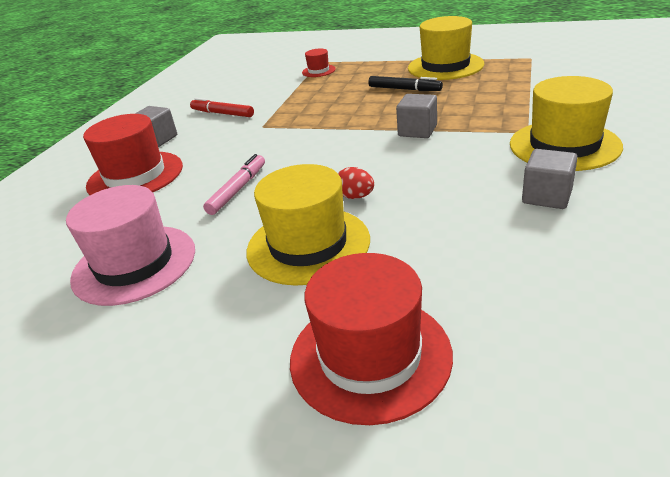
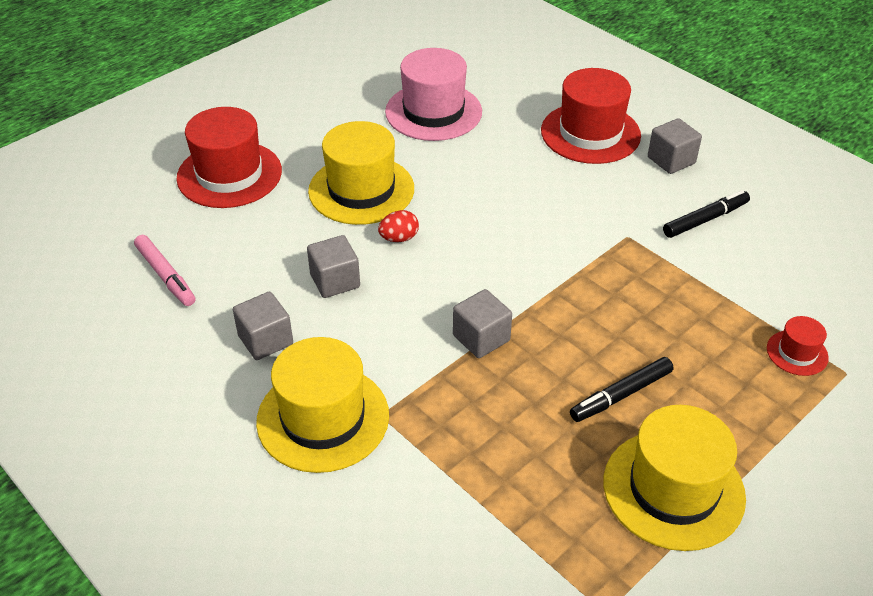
camera: 115 degrees right, 10 degrees up
red marker [190,98,254,117] -> black marker [663,190,750,238]
pink marker [203,154,265,215] -> pink marker moved to [134,235,195,306]
none -> grey cube [307,235,360,298]

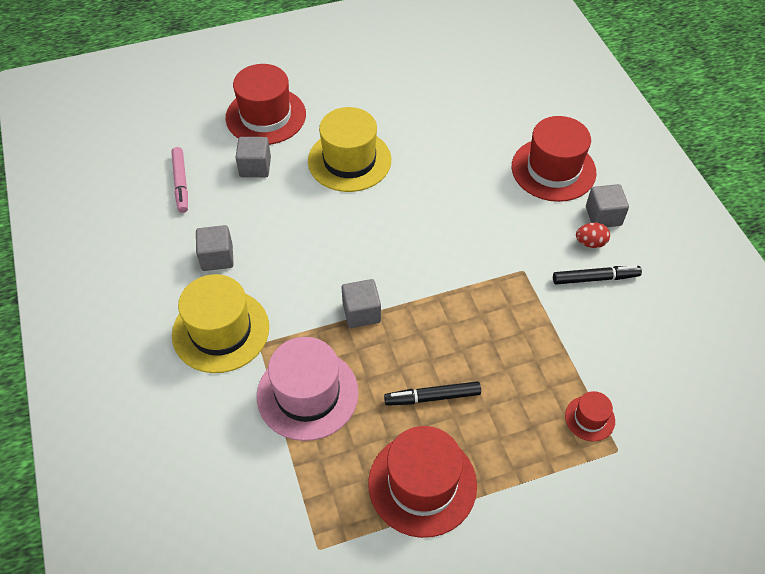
camera: 25 degrees right, 10 degrees up
grey cube [307,235,360,298] -> grey cube moved to [235,137,271,177]
red egg [378,210,419,242] -> red egg moved to [576,223,610,248]
pink hat [385,48,482,141] -> pink hat moved to [257,337,359,441]
yellow hat [603,405,746,551] -> red hat [368,426,477,538]

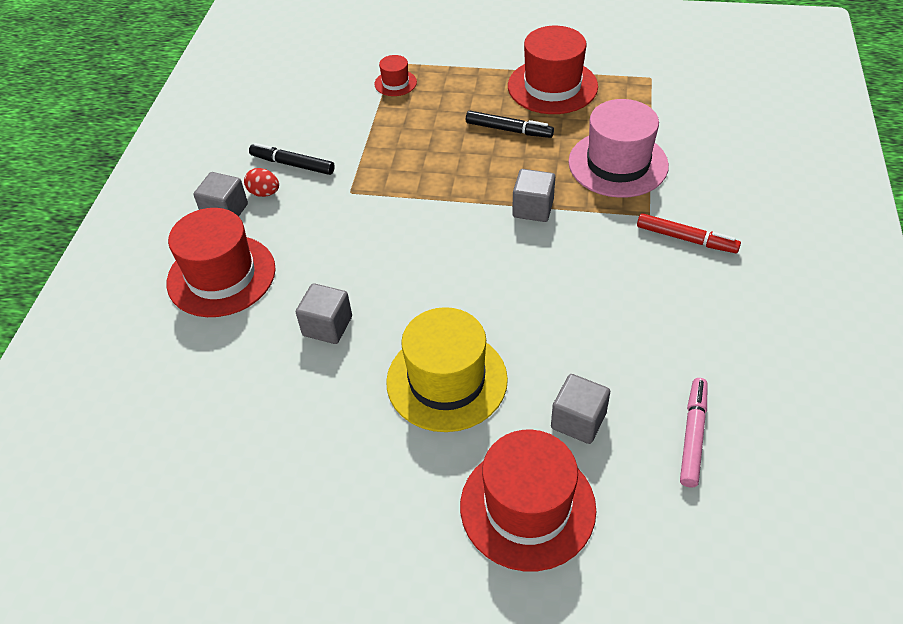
camera: 150 degrees left, 5 degrees down
yellow hat [172,274,269,373] -> red marker [637,213,741,253]
grey cube [196,225,234,271] -> grey cube moved to [296,283,352,344]

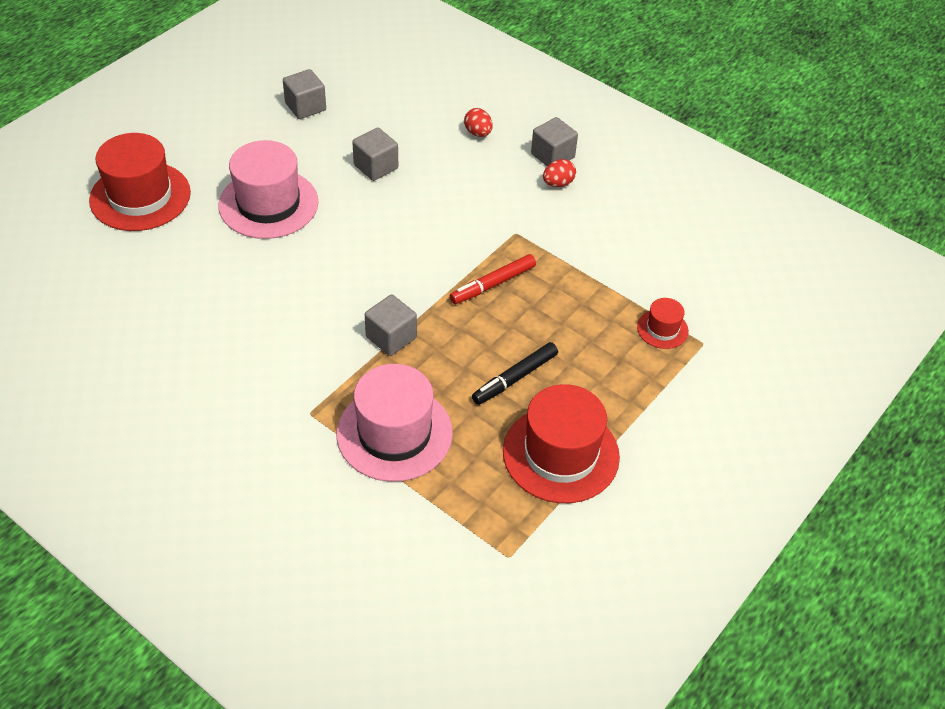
camera: 115 degrees right, 0 degrees up
red hat [167,208,276,317] -> red egg [464,108,493,137]
black marker [249,143,335,175] -> none
yellow hat [386,307,508,432] -> pink hat [218,140,319,239]
grey cube [551,374,610,444] -> grey cube moved to [283,69,326,119]
red marker [637,213,741,253] -> red marker moved to [450,254,536,304]
pink marker [680,378,707,488] -> none

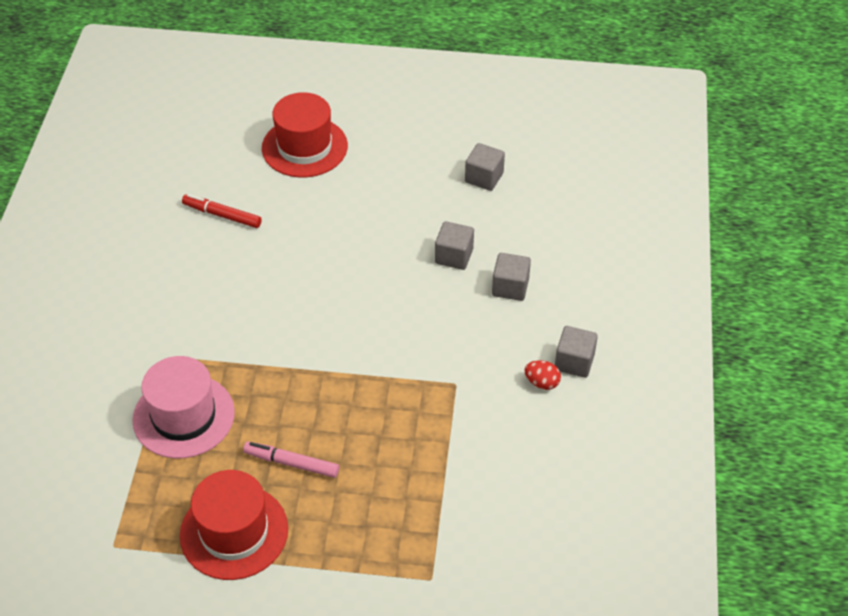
camera: 60 degrees right, 0 degrees up
pink hat [218,140,319,239] -> none
grey cube [365,295,417,356] -> grey cube moved to [492,253,531,301]
red marker [450,254,536,304] -> red marker moved to [182,194,262,228]
red egg [464,108,493,137] -> none
black marker [472,342,558,405] -> pink marker [243,442,339,478]
red hat [637,298,689,349] -> none

